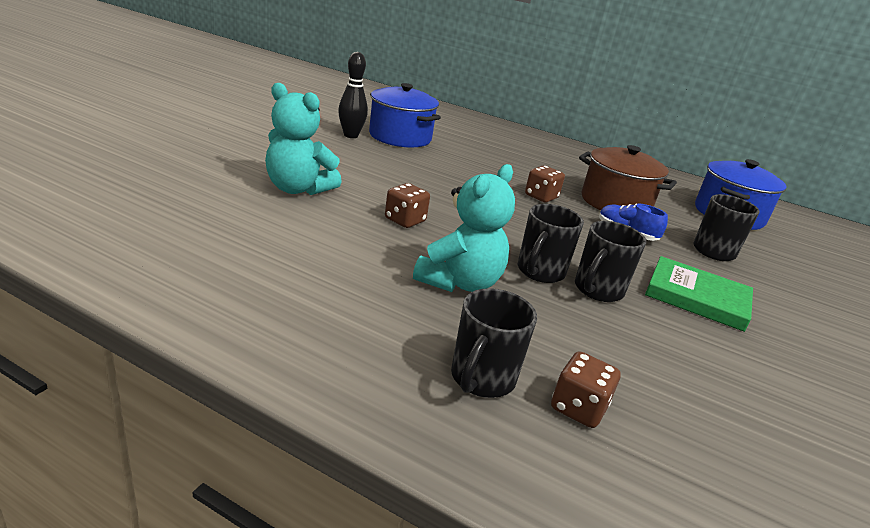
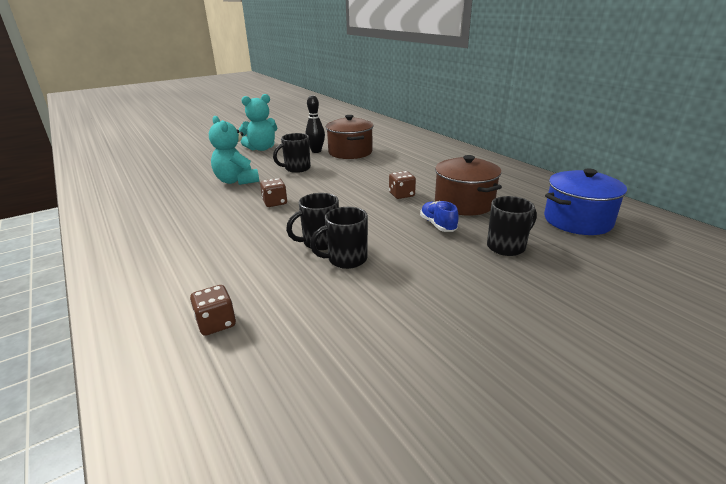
camera: 35 degrees right, 0 degrees up
blue pot [369,83,441,148] -> brown pot [326,115,374,159]
turquoise teddy bear [413,164,515,292] -> turquoise teddy bear moved to [238,94,277,151]
black mug [451,288,537,398] -> black mug moved to [273,133,311,173]
green book [645,256,753,332] -> none

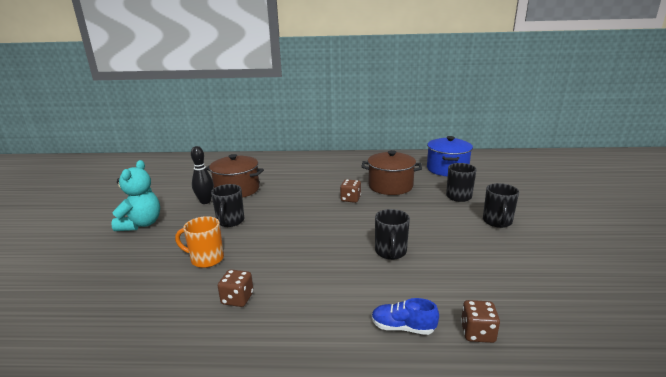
camera: 55 degrees left, 5 degrees down
turquoise teddy bear [209,116,259,185] -> orange mug [175,216,224,268]
brown dice [260,178,287,207] -> brown dice moved to [218,269,254,307]
black mug [310,207,368,269] -> black mug moved to [483,183,519,228]
blue shoe [420,201,458,232] -> blue shoe moved to [371,298,439,335]

